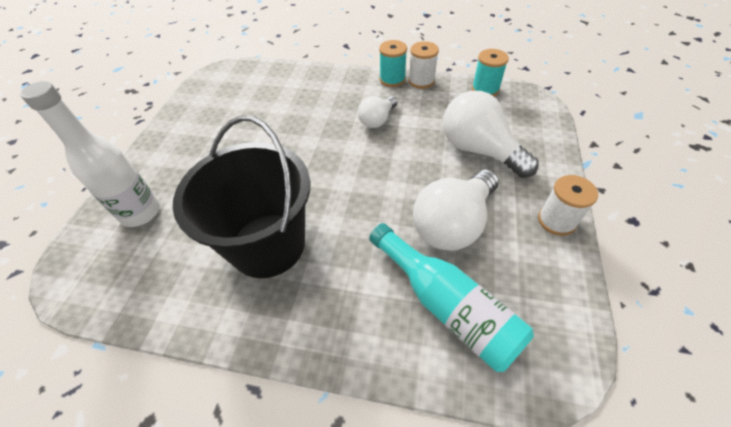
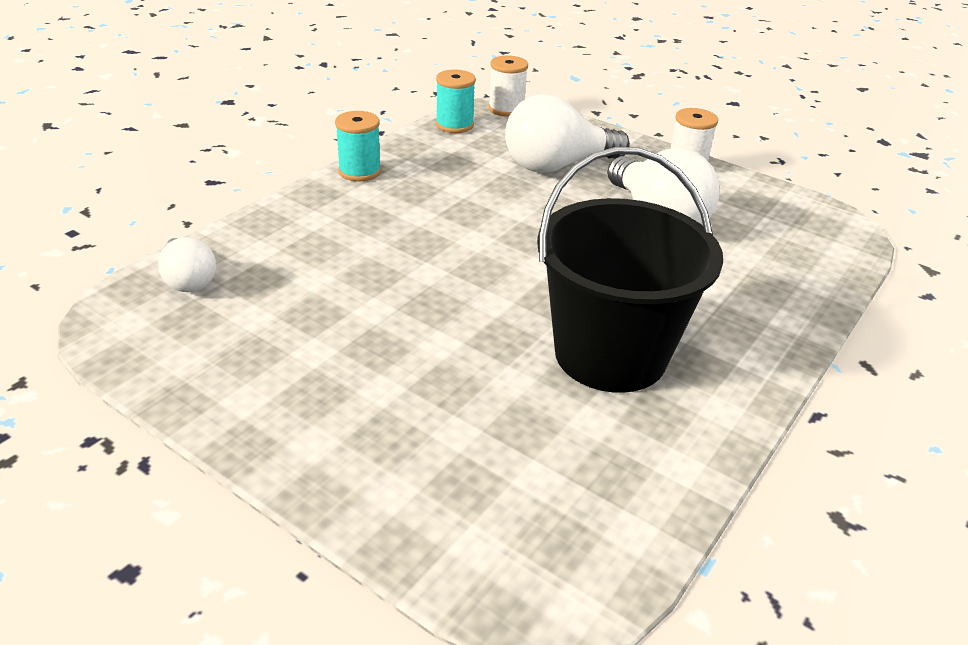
camera: 70 degrees left, 15 degrees down
white bottle [20,81,160,227] -> none
white light bulb [358,96,397,128] -> white light bulb moved to [158,237,216,292]
turquoise bottle [369,223,534,372] -> none
white spool [409,41,439,89] -> white spool moved to [488,55,528,117]

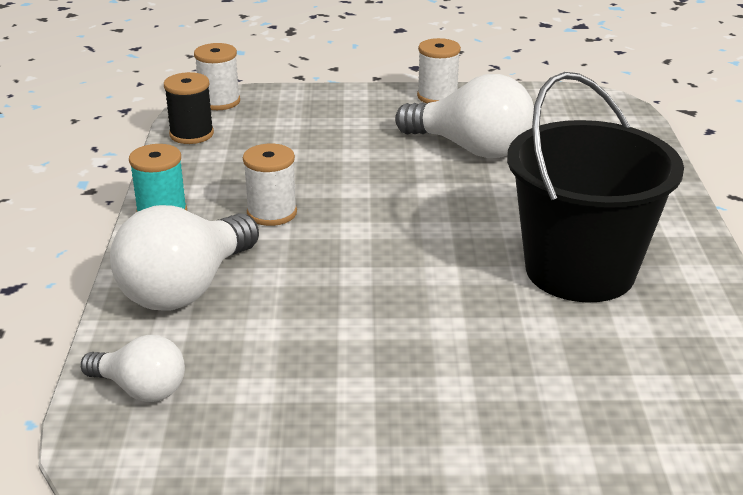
camera: 35 degrees left, 5 degrees down
turquoise spool [436,70,476,133] -> black spool [164,72,214,144]
white light bulb [505,94,630,173] -> white light bulb moved to [110,205,259,311]
none -> white spool [243,144,297,226]

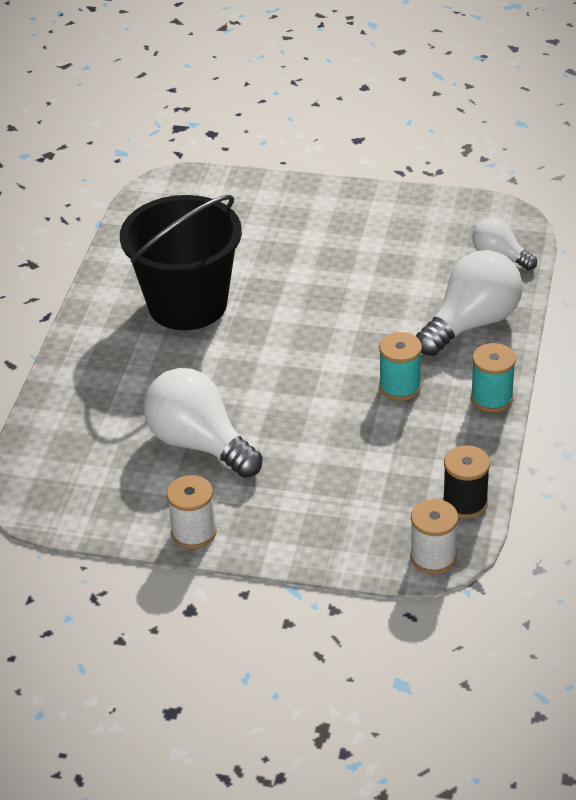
camera: 165 degrees left, 10 degrees up
white spool [243,144,297,226] -> turquoise spool [379,332,422,401]

